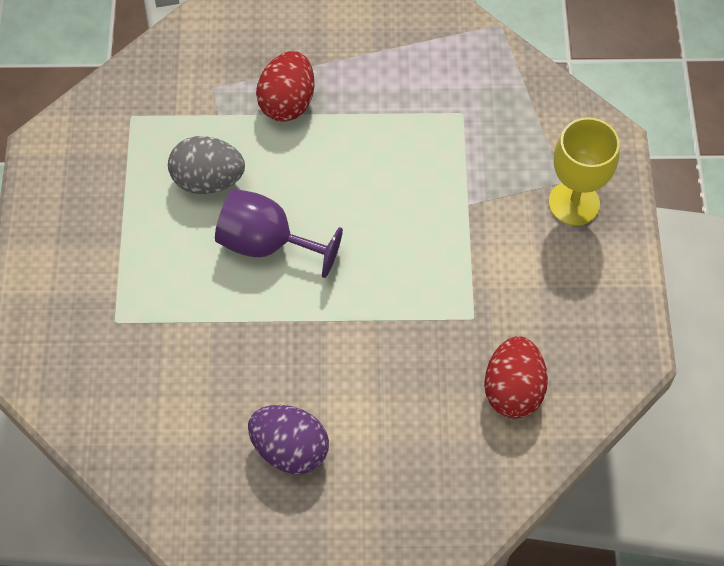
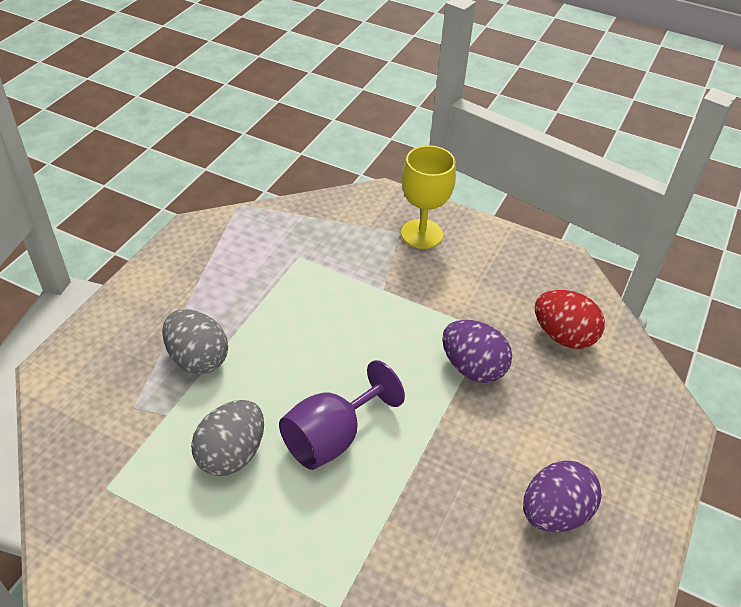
camera: 65 degrees left, 15 degrees down
red egg [256,51,314,122] -> grey egg [162,309,228,374]
none -> purple egg [442,320,512,383]

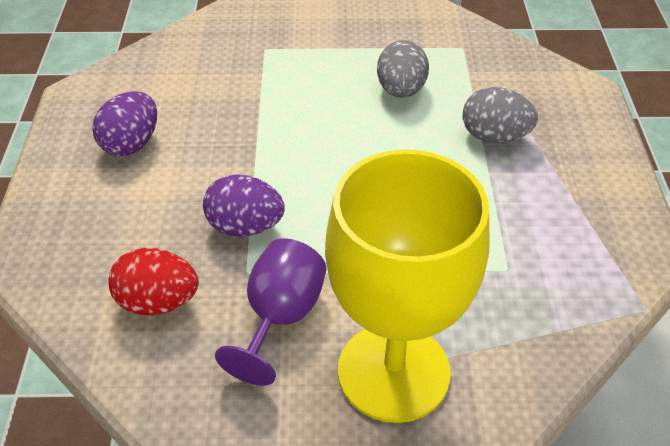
camera: 155 degrees right, 0 degrees up
purple goblet [279,360,405,470] -> purple goblet moved to [215,238,327,386]
yellow goblet [401,145,456,249] -> yellow goblet [325,150,490,423], size x1.79

